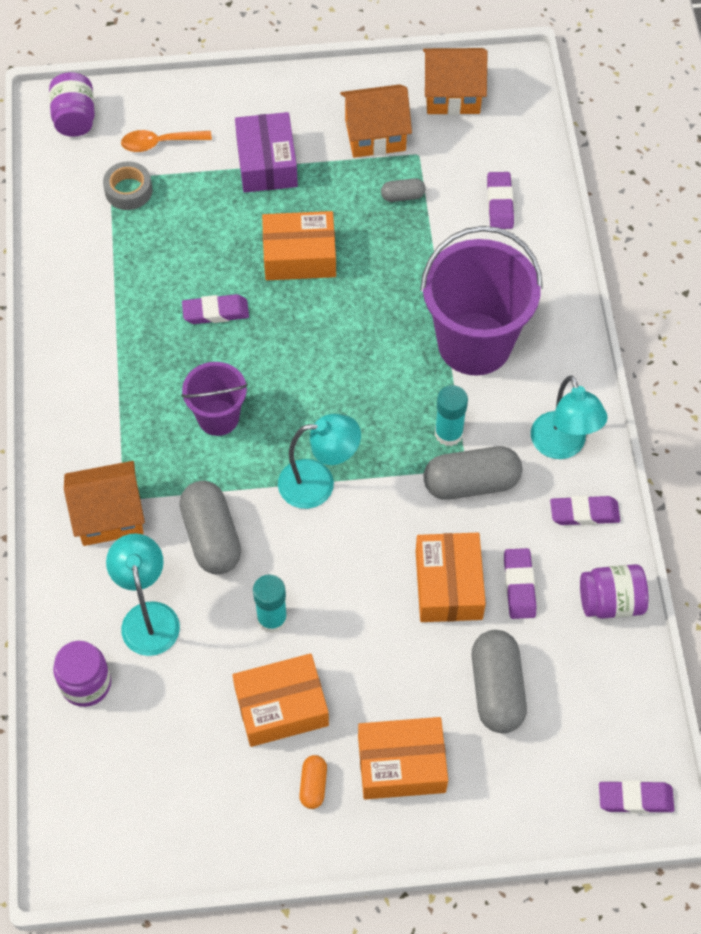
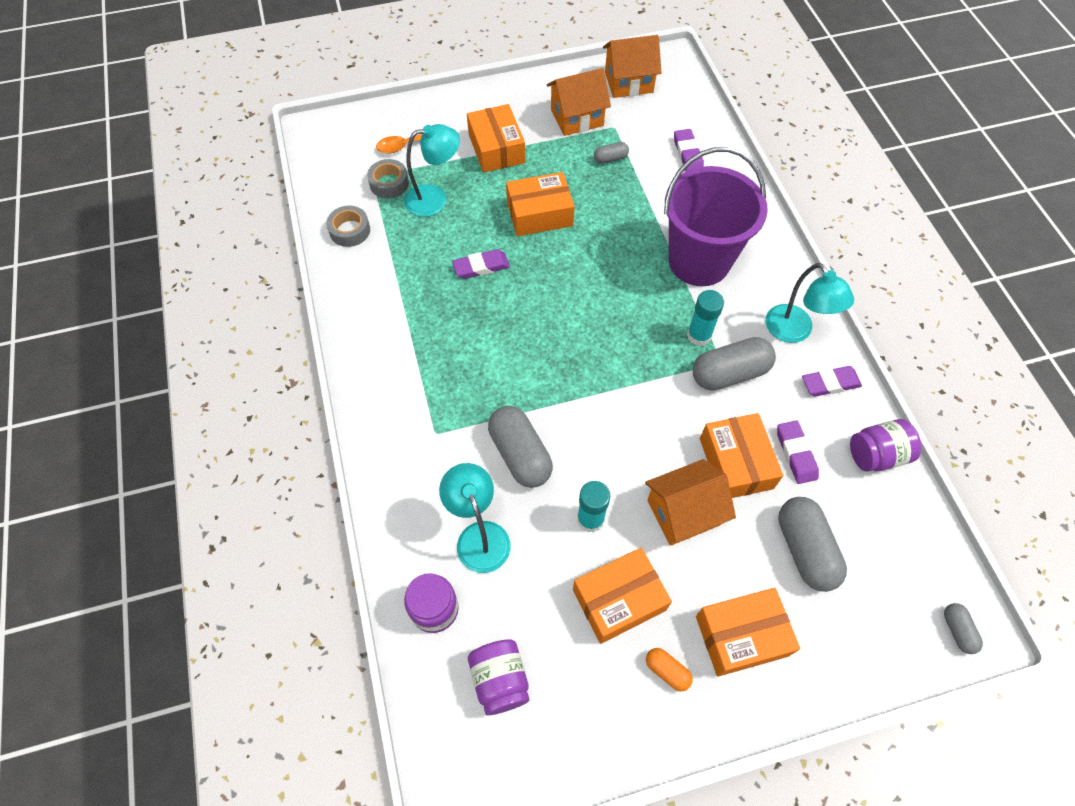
camera: 10 degrees left, 0 degrees up
purple jar [49,72,95,137] -> purple jar moved to [468,639,529,715]
orange house [64,461,145,546] -> orange house moved to [645,459,736,546]
purple bucket [181,362,248,436] -> none
purple box [235,112,298,193] -> orange box [467,104,525,173]
turquoise lamp [278,414,361,509] -> turquoise lamp moved to [404,124,460,217]
orange capsule [299,755,327,809] -> orange capsule turned 45 degrees counterclockwise [646,648,693,691]
purple eraser [599,780,674,813] -> grey capsule [944,603,983,654]
none -> grey tape [326,206,370,247]

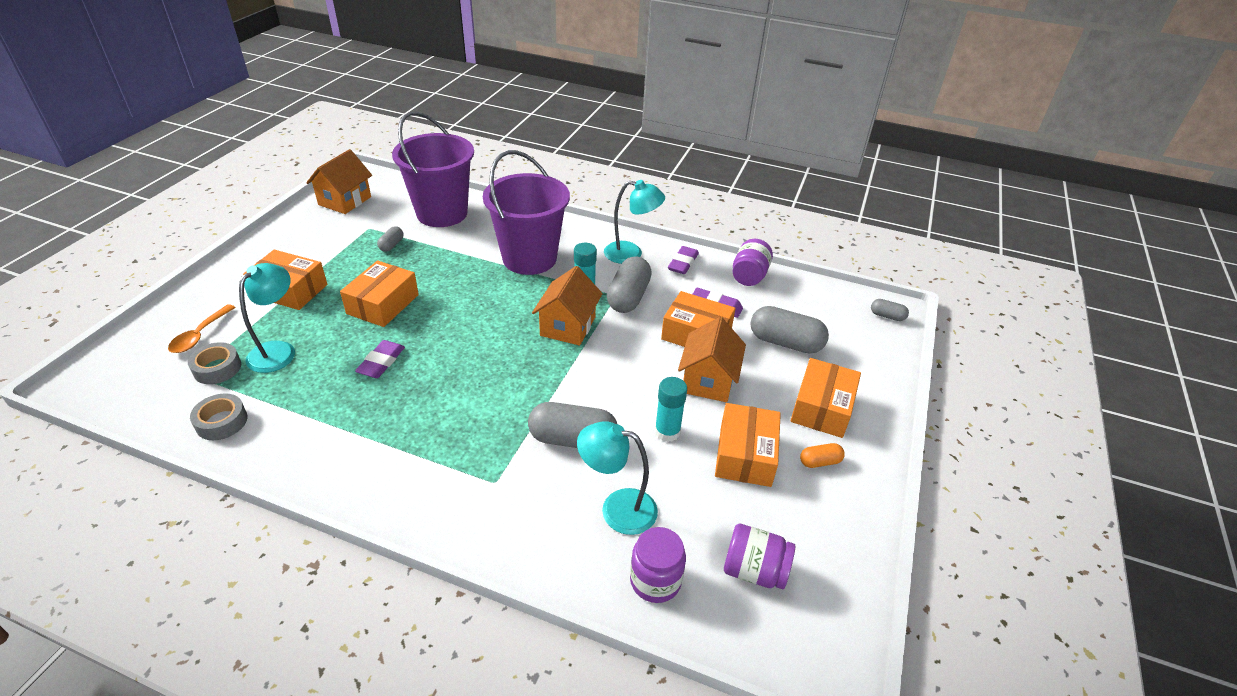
camera: 55 degrees left, 20 degrees down
orange house [547,68,611,136] -> orange house moved to [532,266,603,345]
purple eraser [674,129,704,171] -> purple bucket [392,111,474,227]

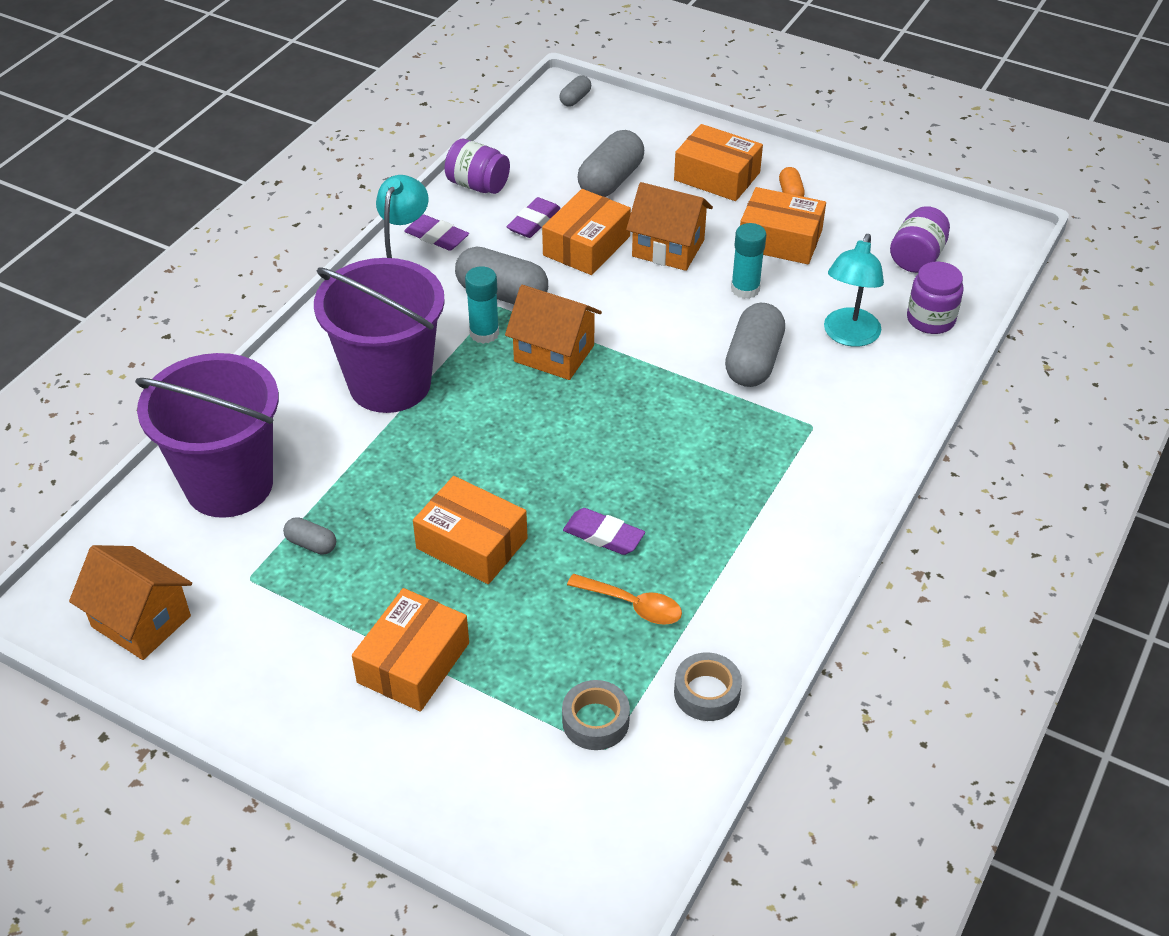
camera: 80 degrees left, 5 degrees up
orange spoon [168,304,236,353] -> orange spoon moved to [567,574,682,625]
turquoise lamp [239,263,295,373] -> none

